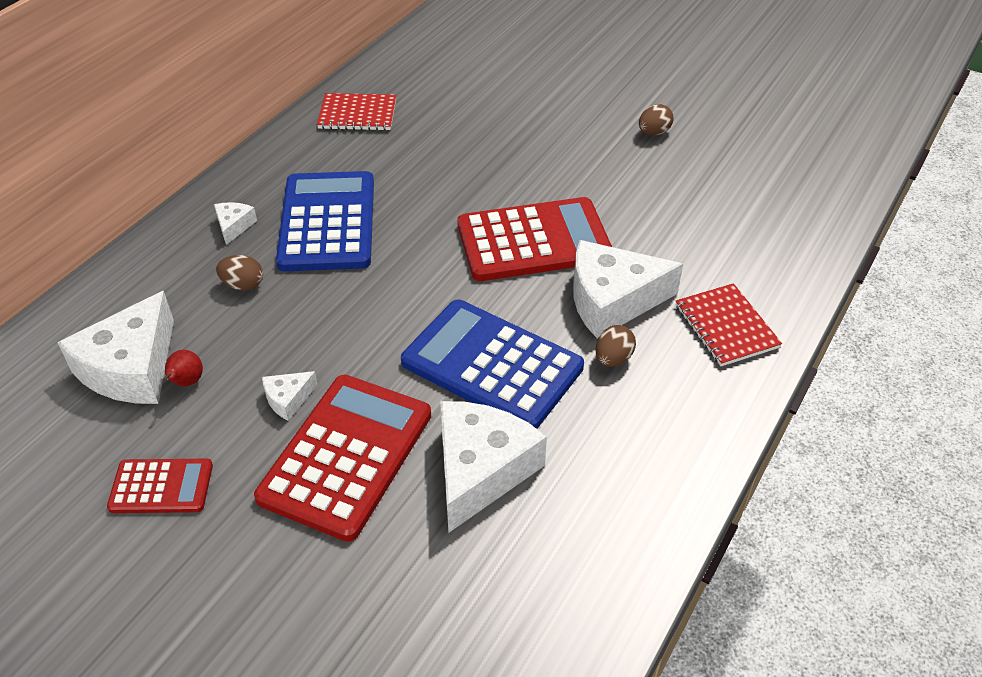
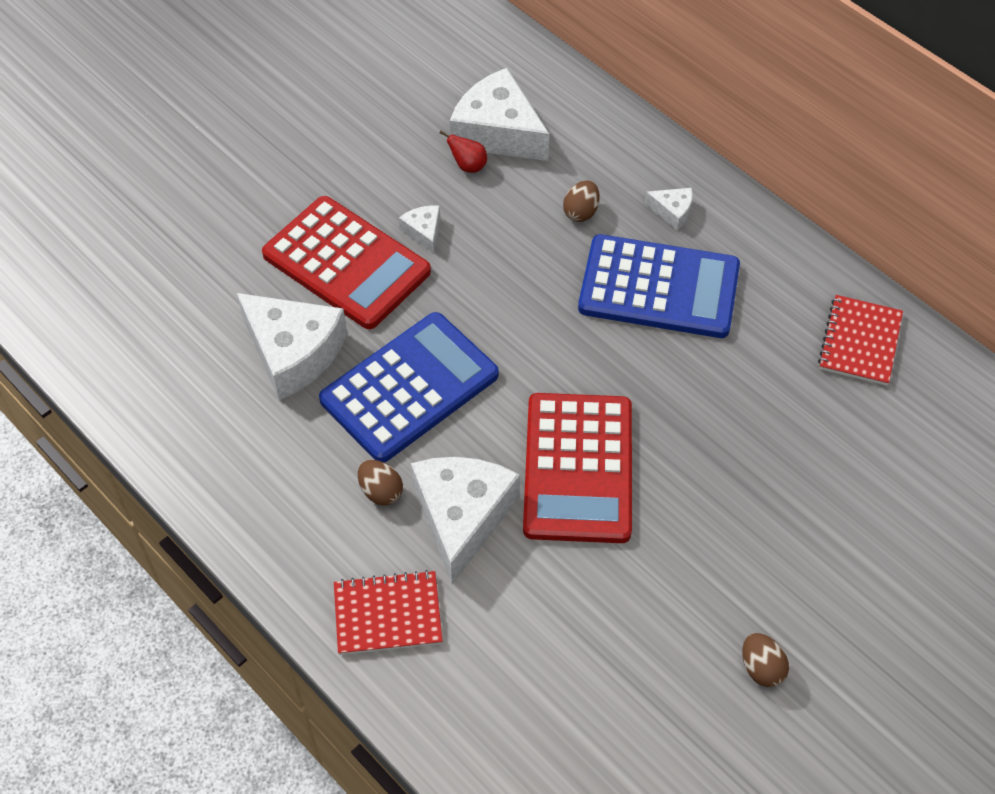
camera: 105 degrees right, 10 degrees up
red calculator [107,459,213,513] -> none

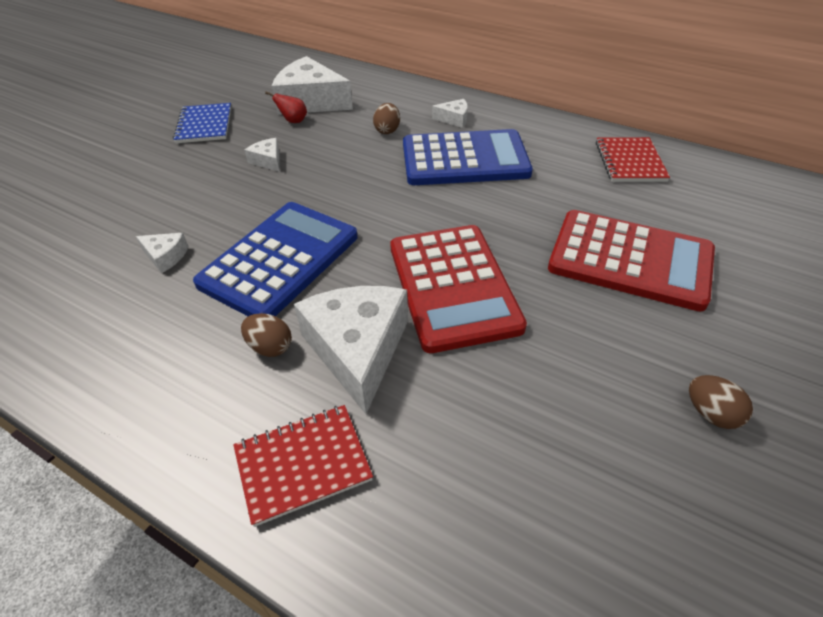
camera: 15 degrees left, 10 degrees down
white cheese [237,293,347,400] -> white cheese [136,233,189,273], size x0.45
red calculator [262,196,431,329] -> red calculator moved to [548,210,715,312]
none -> blue notebook [173,103,231,143]

